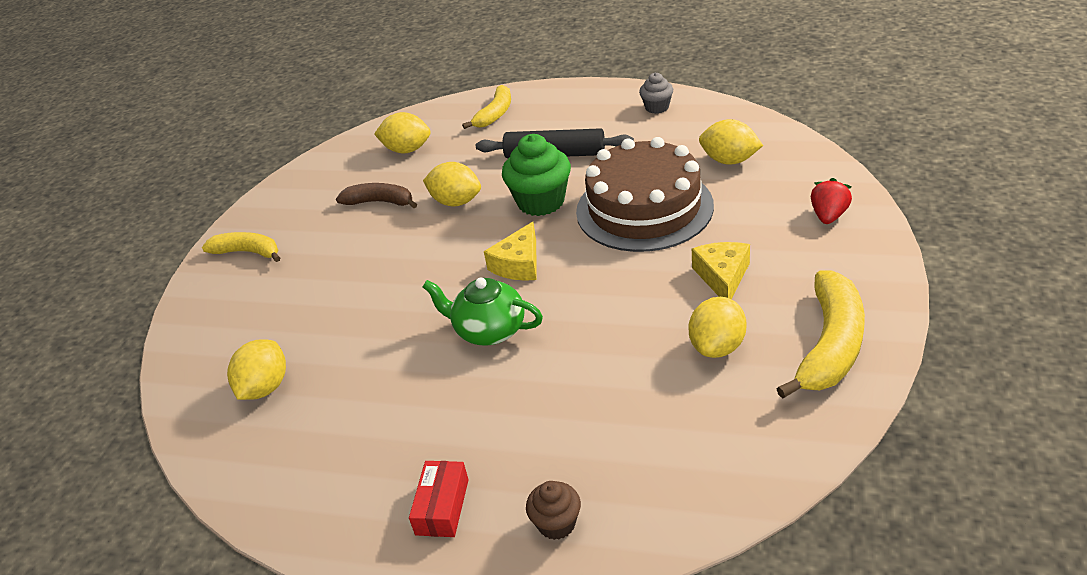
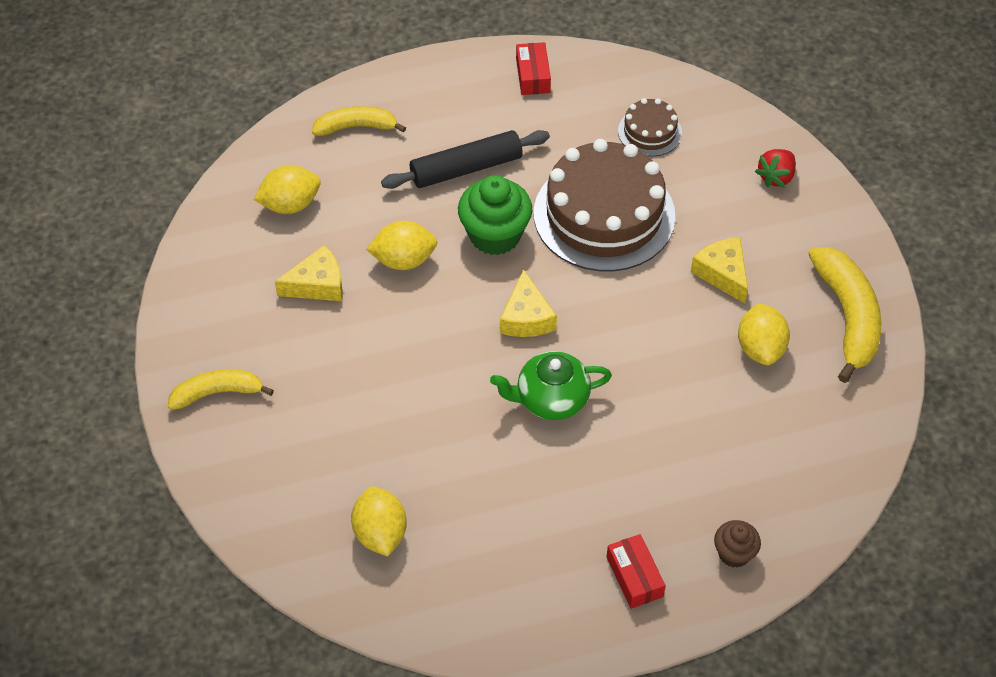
camera: 35 degrees left, 15 degrees up
brown banana [336,183,417,208] -> yellow cheese [275,245,343,301]
yellow banana [462,85,511,129] -> yellow banana turned 90 degrees counterclockwise [312,106,406,136]
grey cupcake [639,73,673,114] -> red box [516,42,551,95]
yellow lemon [699,119,763,165] -> brown cake [618,98,682,156]
red strawberry [811,178,852,224] -> red strawberry turned 135 degrees counterclockwise [755,149,796,188]

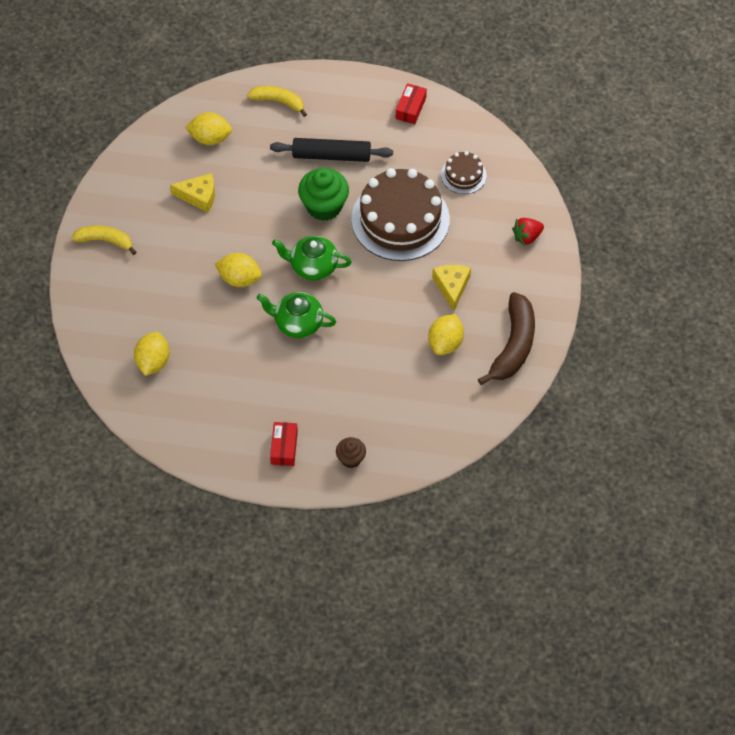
camera: 25 degrees right, 5 degrees up
yellow lemon [366,221,437,270] -> yellow lemon moved to [215,253,262,287]
yellow cheese [500,269,557,337] -> green teapot [272,236,352,281]
yellow banana [808,247,882,383] -> brown banana [478,292,535,385]

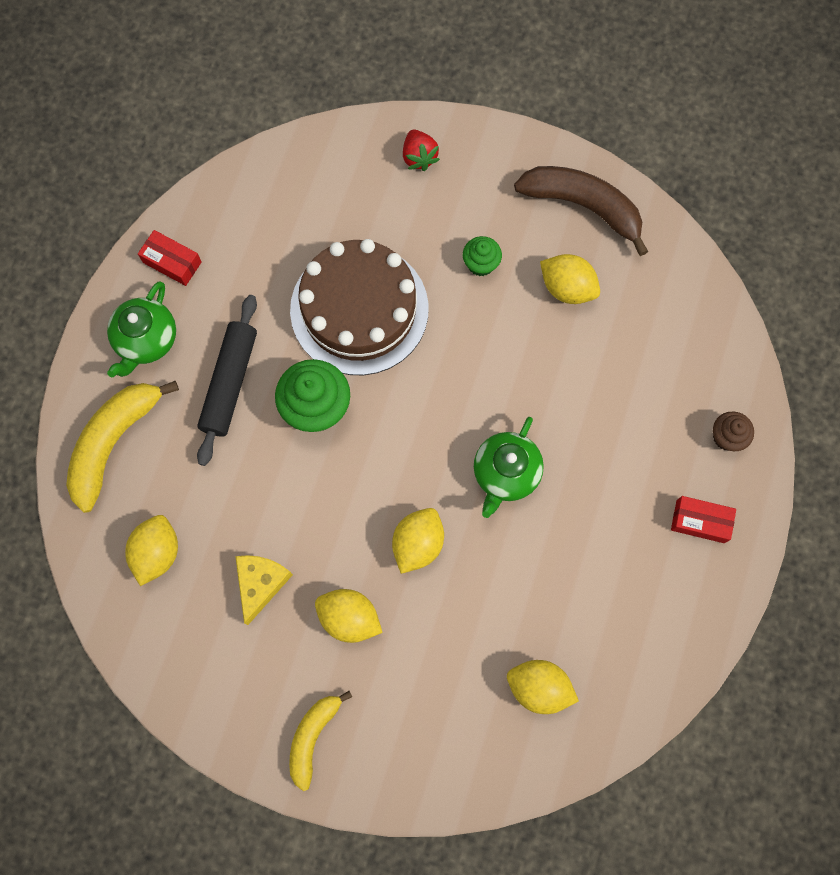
camera: 80 degrees left, 15 degrees up
yellow banana [247,86,307,117] -> yellow banana [66,381,179,513], size x1.59
green teapot [272,236,352,281] -> green teapot moved to [107,281,176,377]
yellow cheese [432,265,471,311] -> green cupcake [463,236,502,276]
brown cake [441,151,487,194] -> none
none -> yellow lemon [315,589,383,643]

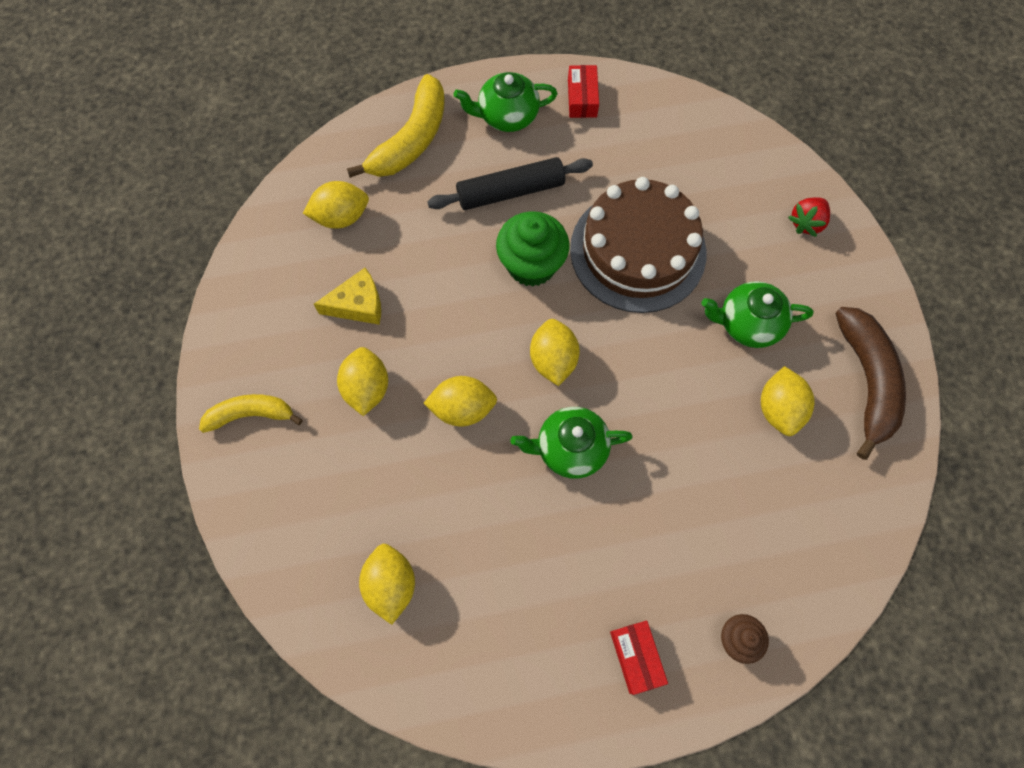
camera: 60 degrees right, 5 degrees down
yellow banana [66,381,179,513] -> yellow banana turned 120 degrees clockwise [347,74,445,178]
green cupcake [463,236,502,276] -> green teapot [701,281,813,348]
none -> yellow lemon [530,319,580,386]

